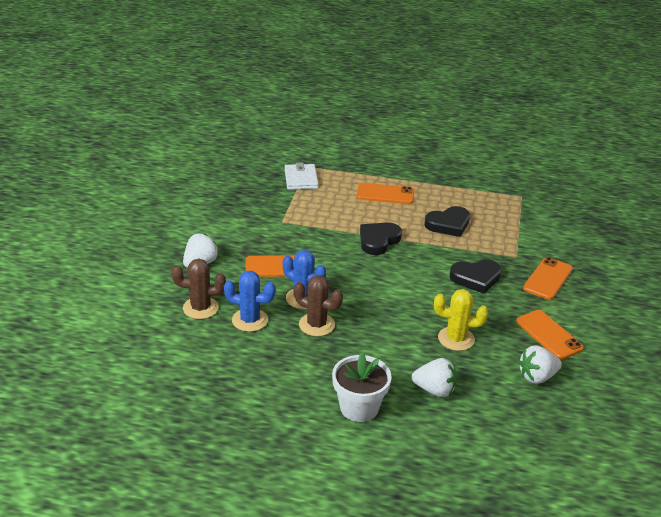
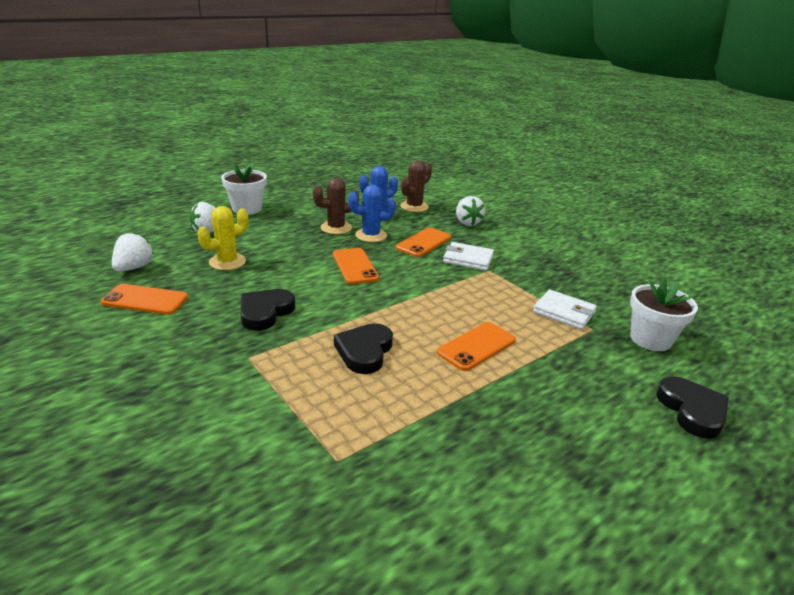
camera: 130 degrees right, 5 degrees down
black heart [360,222,402,255] -> black heart moved to [656,376,729,439]
orange phone [523,257,573,300] -> orange phone moved to [333,248,379,284]
none -> white wallet [443,242,494,271]
none -> white flower pot [630,277,698,351]

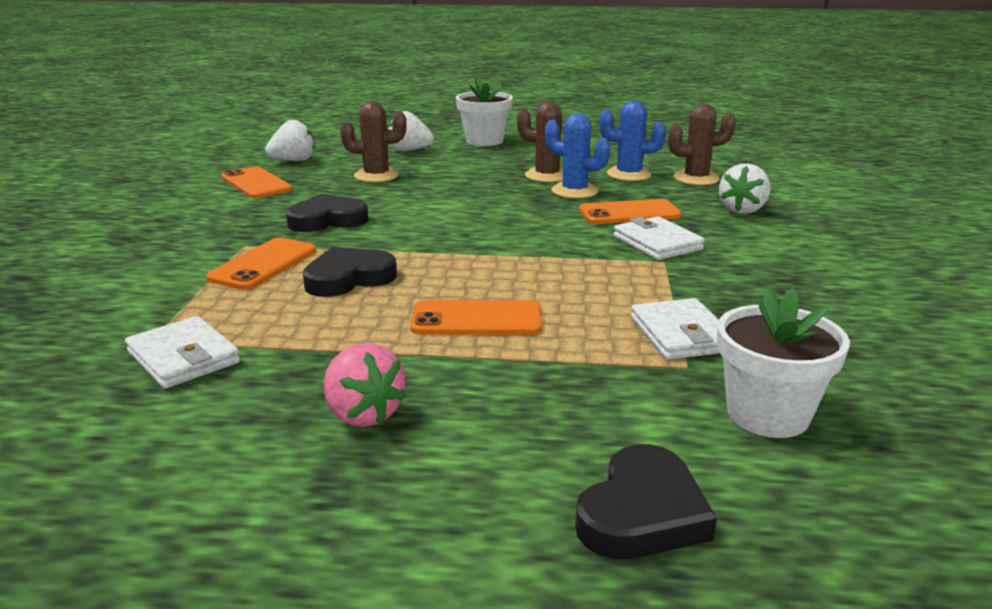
camera: 45 degrees right, 5 degrees down
yellow cactus [197,206,248,270] -> brown cactus [340,102,407,182]
orange phone [333,248,379,284] -> orange phone moved to [206,238,316,290]
none -> white wallet [125,316,240,389]
none -> pink strawberry [324,343,407,427]

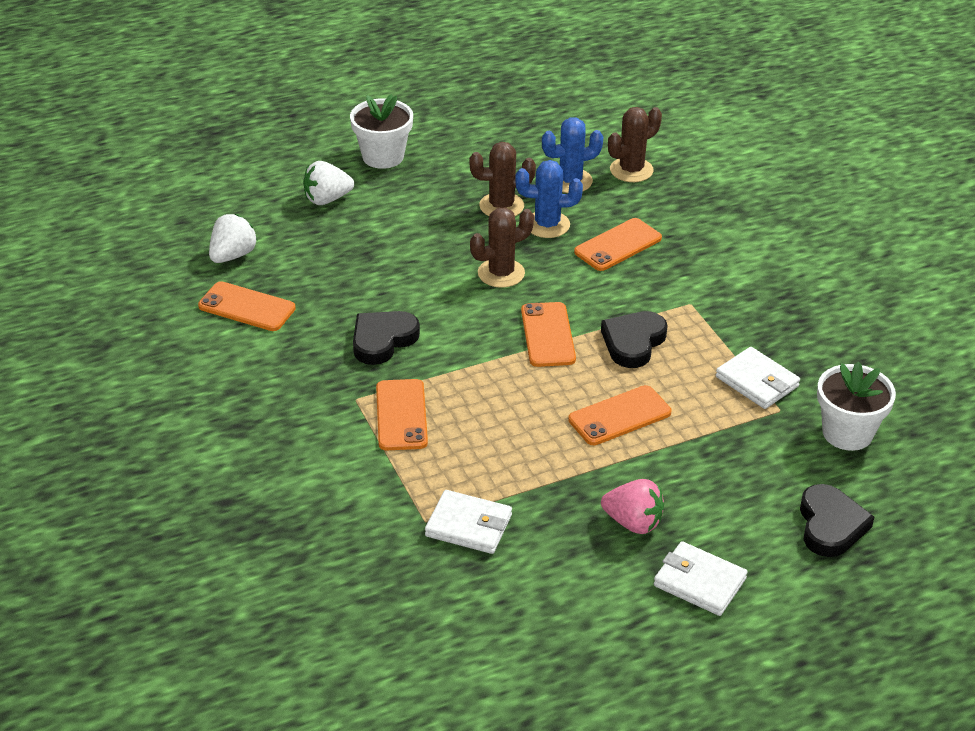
camera: 30 degrees left, 15 degrees up
black heart [303,247,397,297] -> black heart moved to [601,311,668,368]
brown cactus [340,102,407,182] -> brown cactus moved to [470,208,534,288]
white wallet [613,216,705,260] -> white wallet moved to [654,541,747,616]
white strawberry [719,164,771,214] -> none
none -> orange phone [521,302,576,367]

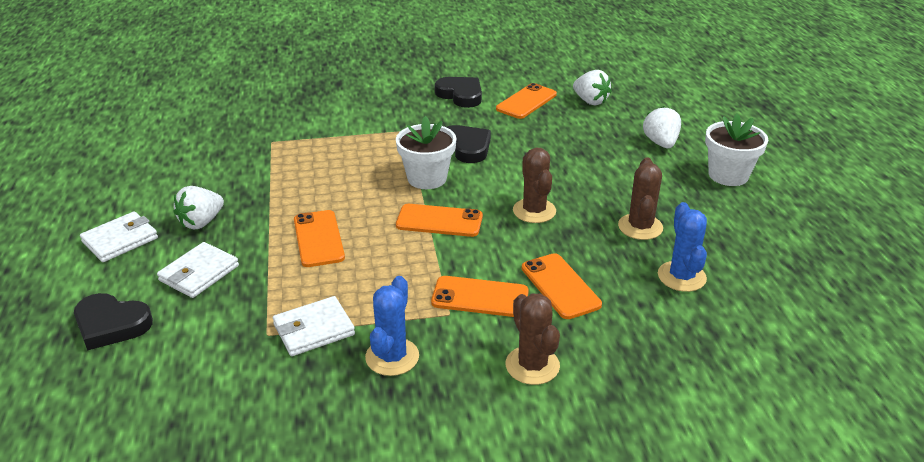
camera: 105 degrees right, 5 degrees down
orange phone [376,379,428,450] -> orange phone moved to [431,276,529,317]
white wallet [425,490,512,554] -> white wallet moved to [157,242,239,298]
blue cactus [516,160,583,238] -> blue cactus moved to [365,276,419,376]
black heart [601,311,668,368] -> black heart moved to [435,77,482,108]
pink strawberry [601,479,664,534] -> white strawberry [174,186,224,229]
brown cactus [608,107,662,182] -> brown cactus moved to [505,294,560,385]
white flower pot [817,362,896,451] -> white flower pot moved to [396,116,456,189]

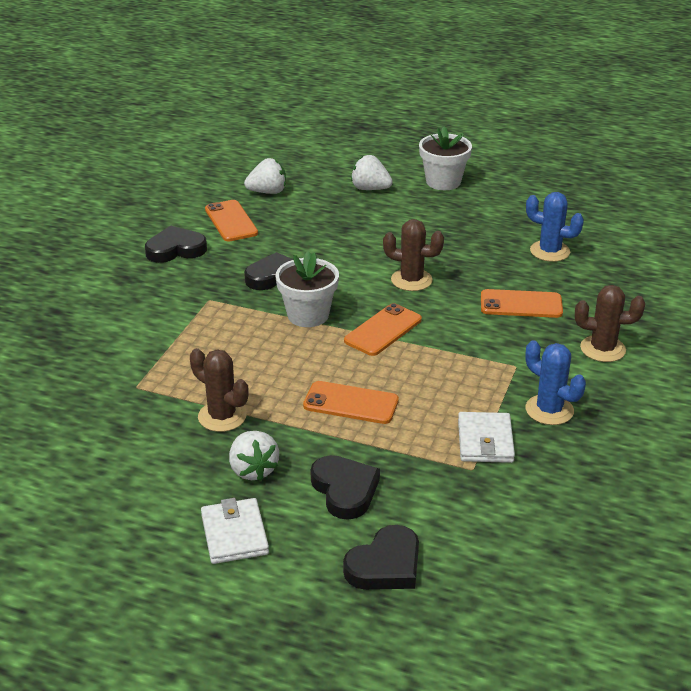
camera: 60 degrees left, 0 degrees up
white wallet [157,242,239,298] -> black heart [311,455,380,520]
orange phone [431,276,529,317] -> none
brown cactus [618,157,663,240] -> brown cactus moved to [190,348,249,432]

